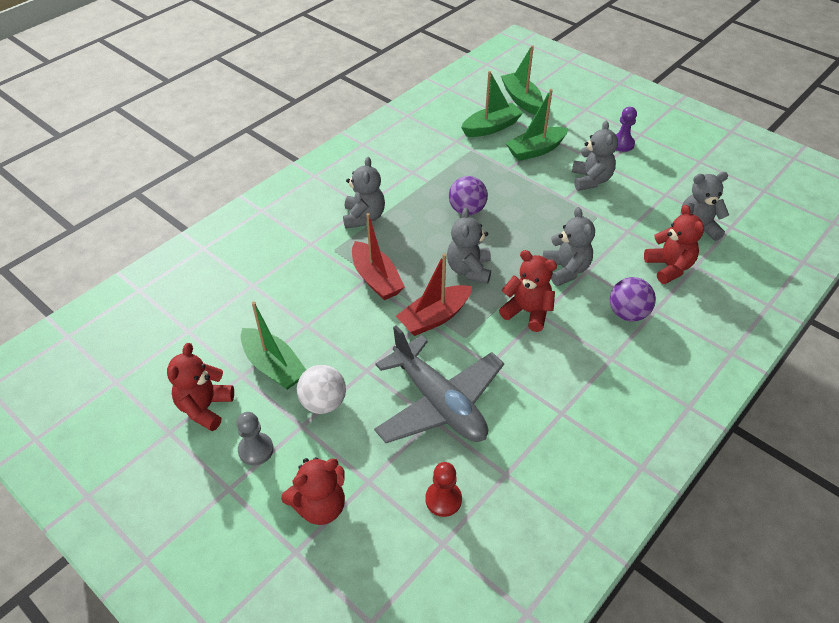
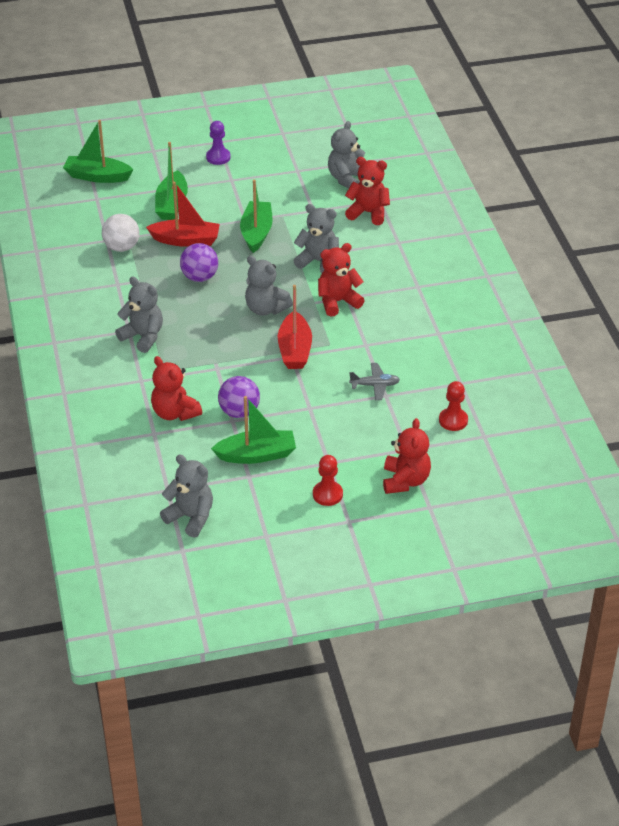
camera: 55 degrees left, 5 degrees down
red teddy bear [167,343,234,431] -> red teddy bear moved to [151,356,202,421]
grey pawn [236,412,274,466] -> red pawn [313,455,343,506]
white ball [297,365,346,414] -> white ball moved to [102,214,139,252]
red boat [352,213,405,300] -> red boat moved to [146,182,220,247]
grey plane [374,325,504,443] -> grey plane [349,363,400,400], size x0.42
green boat [461,71,523,137] -> green boat moved to [240,180,273,253]
grey teddy bear [572,121,618,191] -> grey teddy bear moved to [160,454,213,538]
purple ball [610,277,656,321] -> purple ball moved to [218,376,260,418]

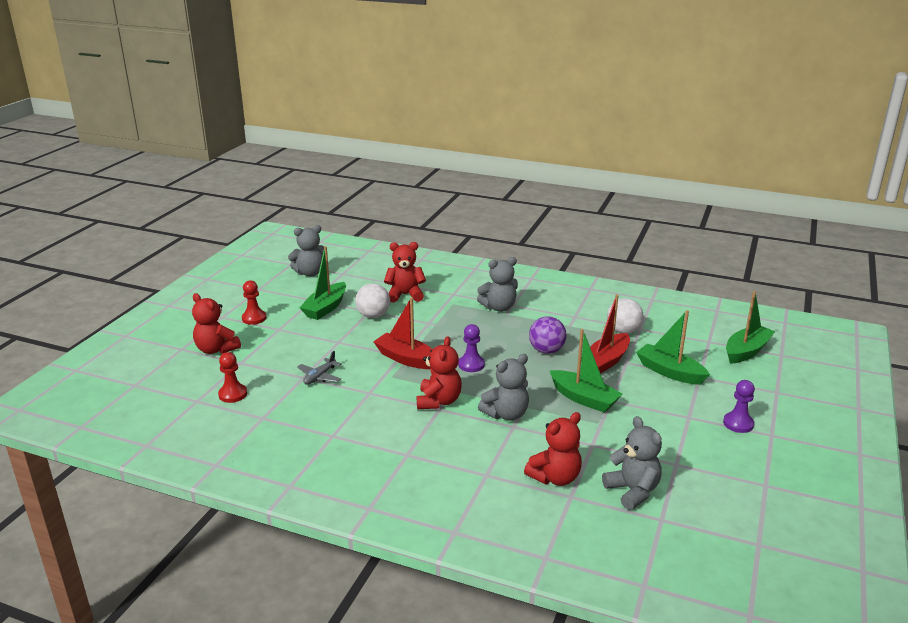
camera: 125 degrees right, 15 degrees down
purple ball [218,376,260,418] -> white ball [355,283,390,318]
grey teddy bear [245,255,293,316] -> purple pawn [458,324,485,372]

